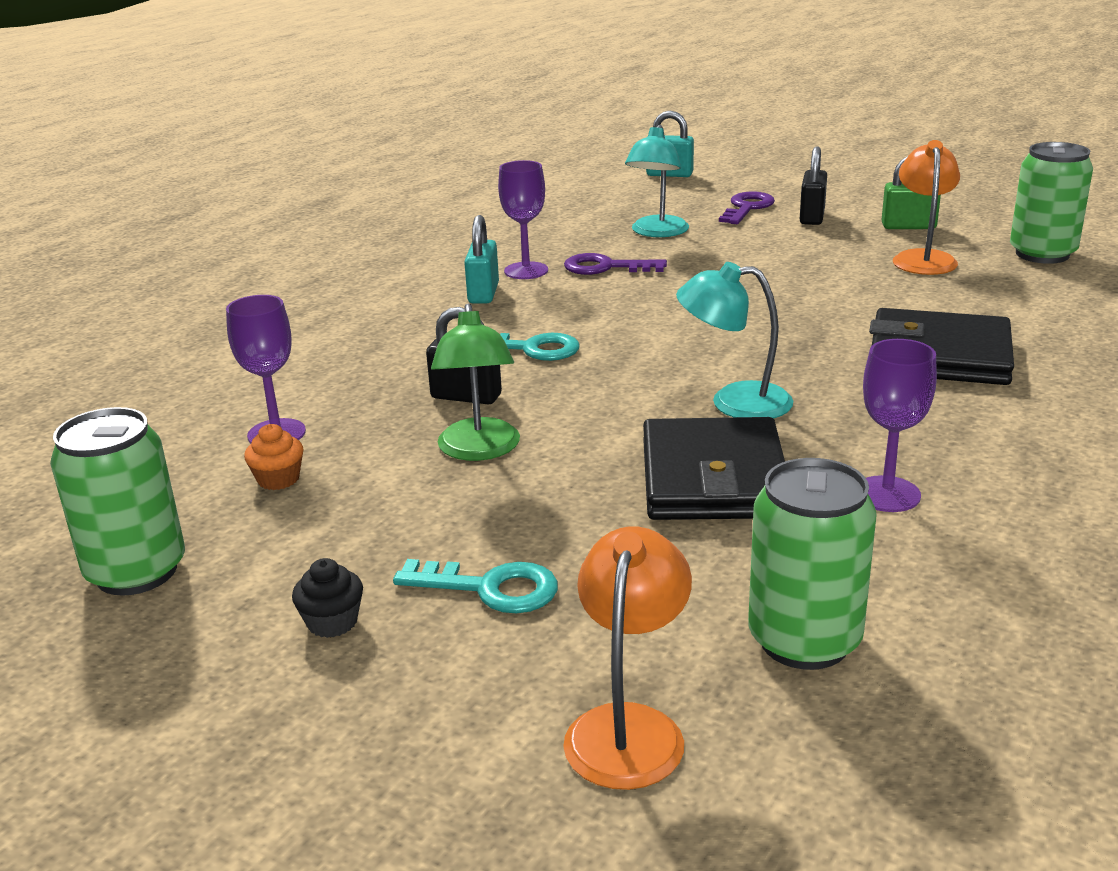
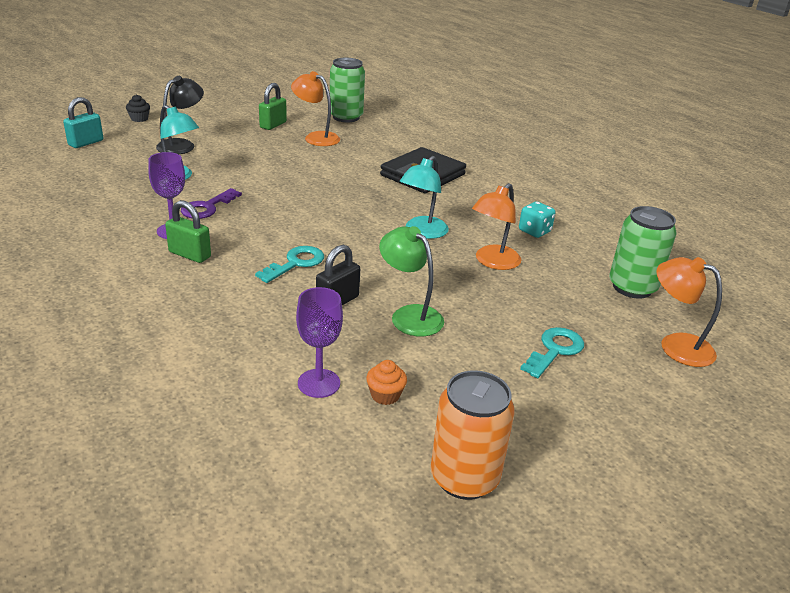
camera: 70 degrees left, 5 degrees up
green can [50,407,185,596] -> orange can [431,370,515,500]
black cupcake [292,558,363,638] -> black cupcake moved to [126,94,150,122]
green lamp [431,304,520,461] -> green lamp turned 150 degrees counterclockwise [379,226,444,336]
turquoise padlock [464,215,499,303] -> green padlock [165,200,211,263]
black wallet [643,417,785,520] -> orange lamp [472,183,521,270]
purple key [719,191,775,224] -> black lamp [156,76,204,154]
black padlock [800,146,827,225] -> none
purple goblet [863,339,937,512] -> turquoise dice [519,201,556,238]

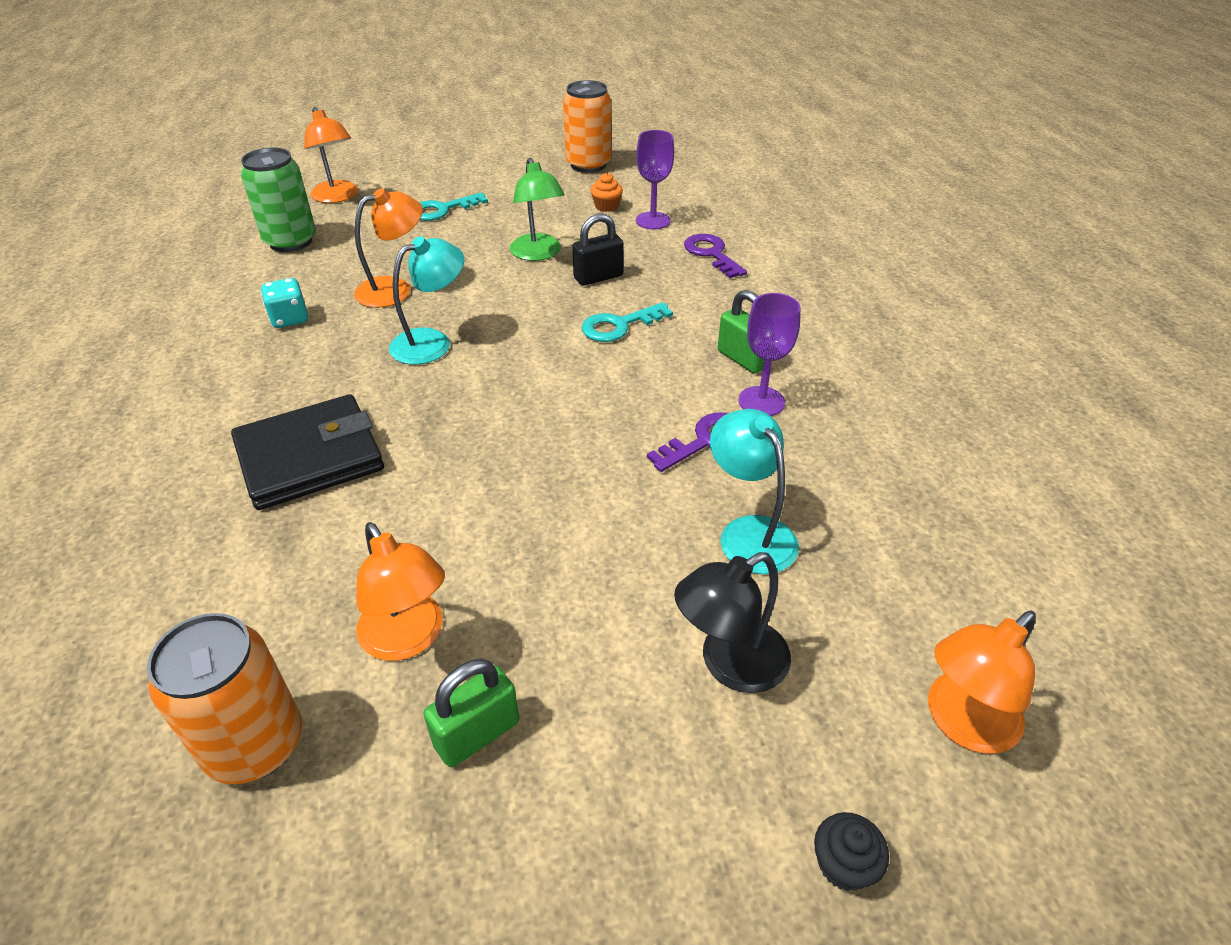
camera: 155 degrees left, 10 degrees up
turquoise padlock [63,97,103,148] -> orange lamp [928,610,1036,754]
green can [330,58,365,122] -> orange can [147,613,302,784]
none -> purple key [684,234,747,278]

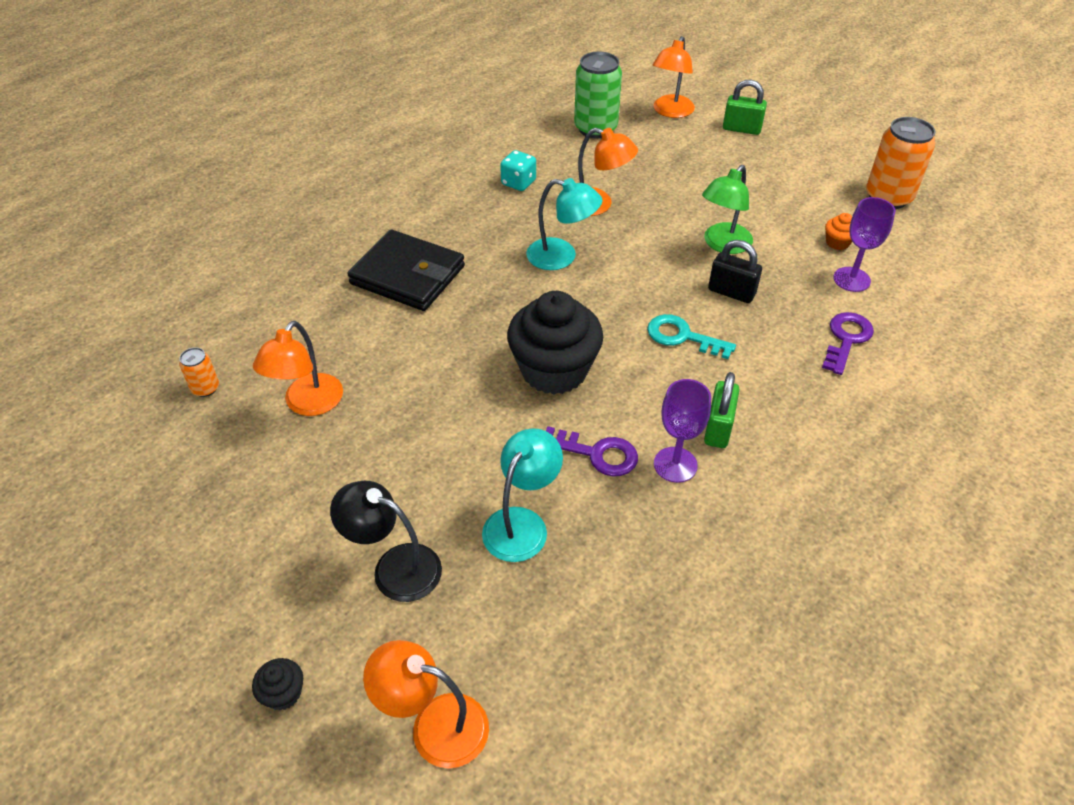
camera: 55 degrees right, 5 degrees up
orange can [147,613,302,784] -> orange can [179,347,219,397], size x0.48
turquoise key [419,192,488,221] -> none
green padlock [423,659,519,767] -> green padlock moved to [723,80,767,135]
none -> black cupcake [507,291,603,394]

